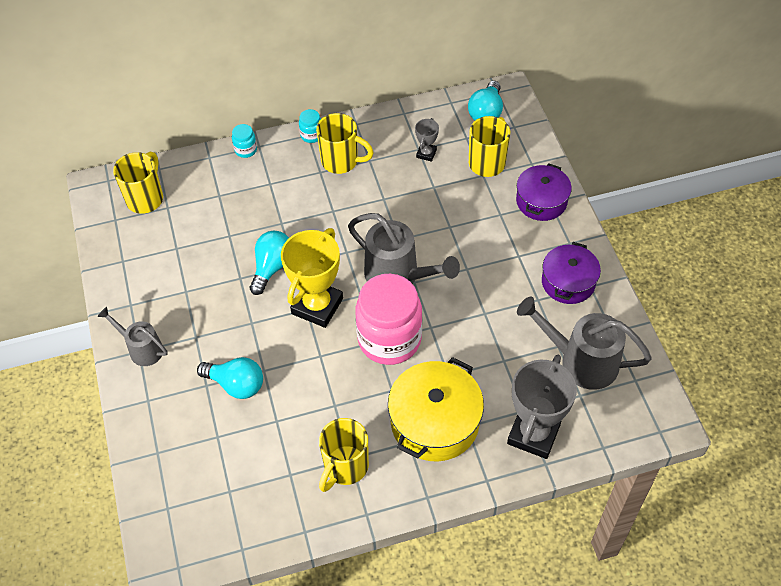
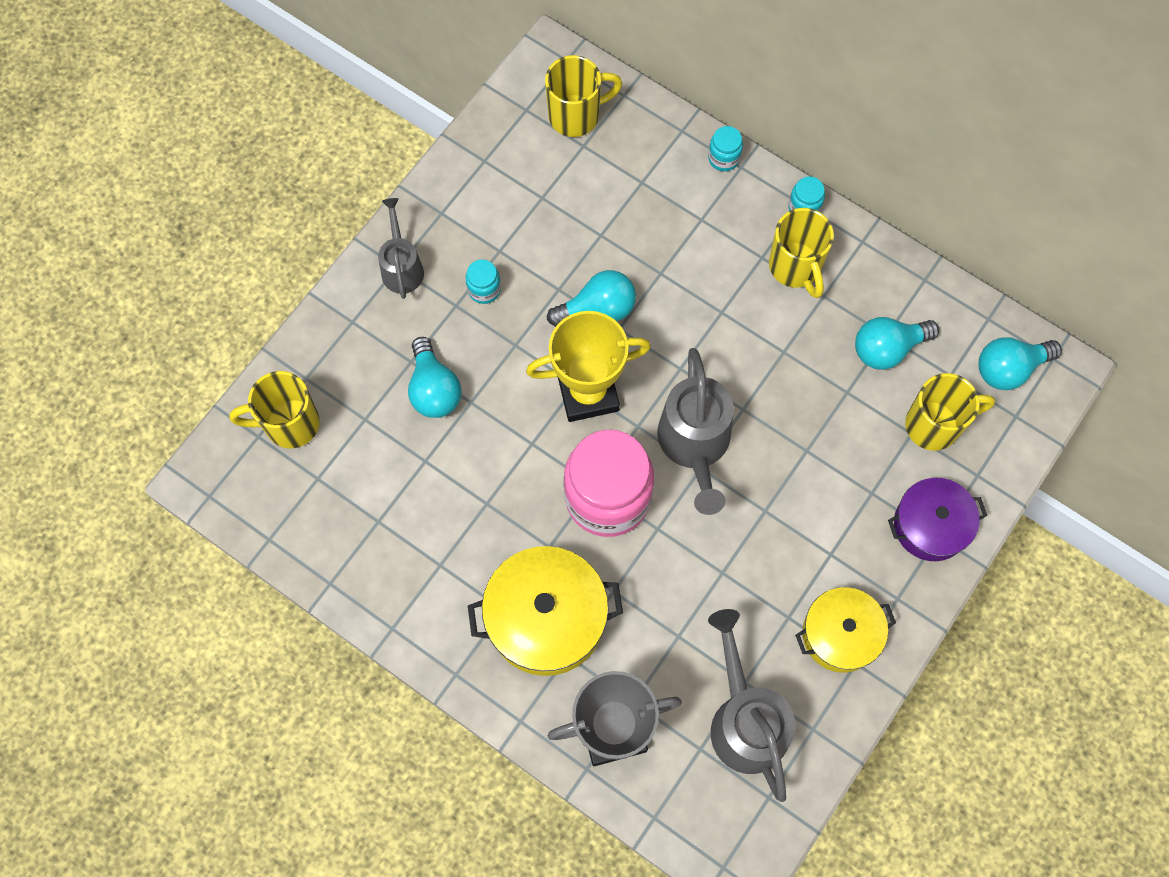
camera: 50 degrees right, 15 degrees up
yellow mug [319,418,369,492] -> yellow mug moved to [229,371,320,448]
grey trophy [415,118,439,162] -> turquoise light bulb [855,317,939,370]
purple pot [542,242,601,304] -> yellow pot [795,587,896,673]
none -> turquoise jar [466,259,501,304]

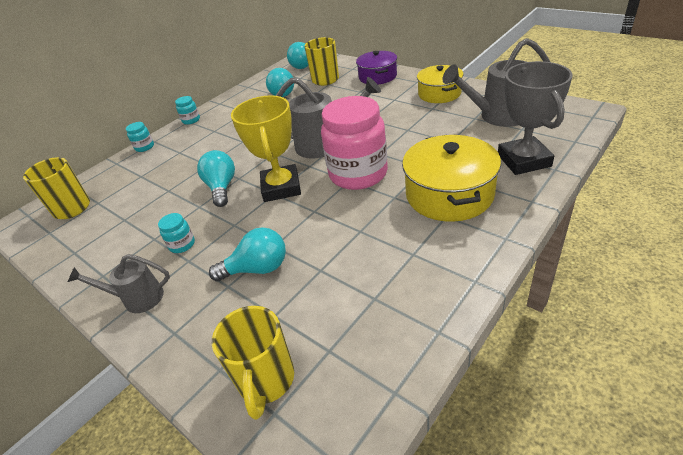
camera: 80 degrees left, 30 degrees down
yellow mug [769,208,834,298] -> none

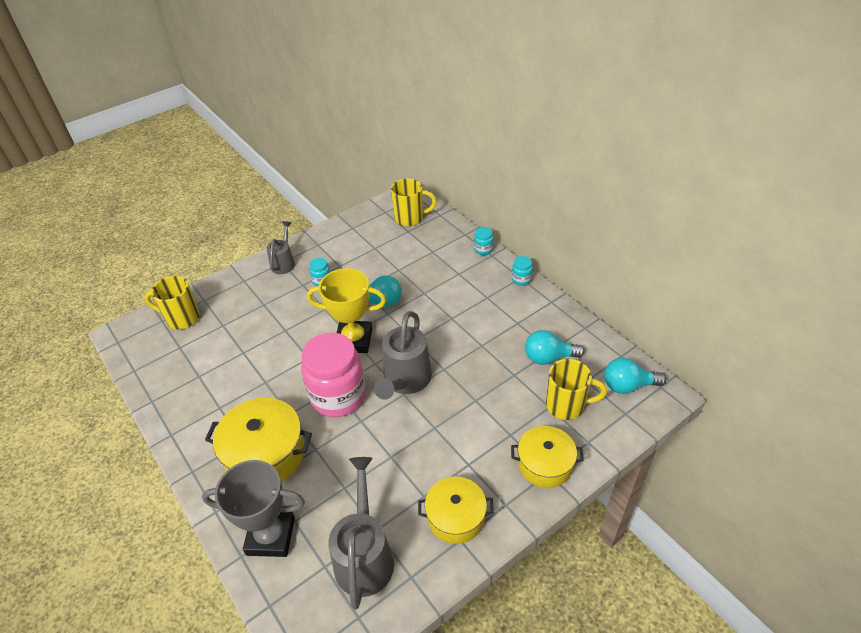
camera: 100 degrees right, 5 degrees up
turquoise light bulb [209,227,286,282] -> none
purple pot [356,51,397,85] -> yellow pot [511,426,584,488]

